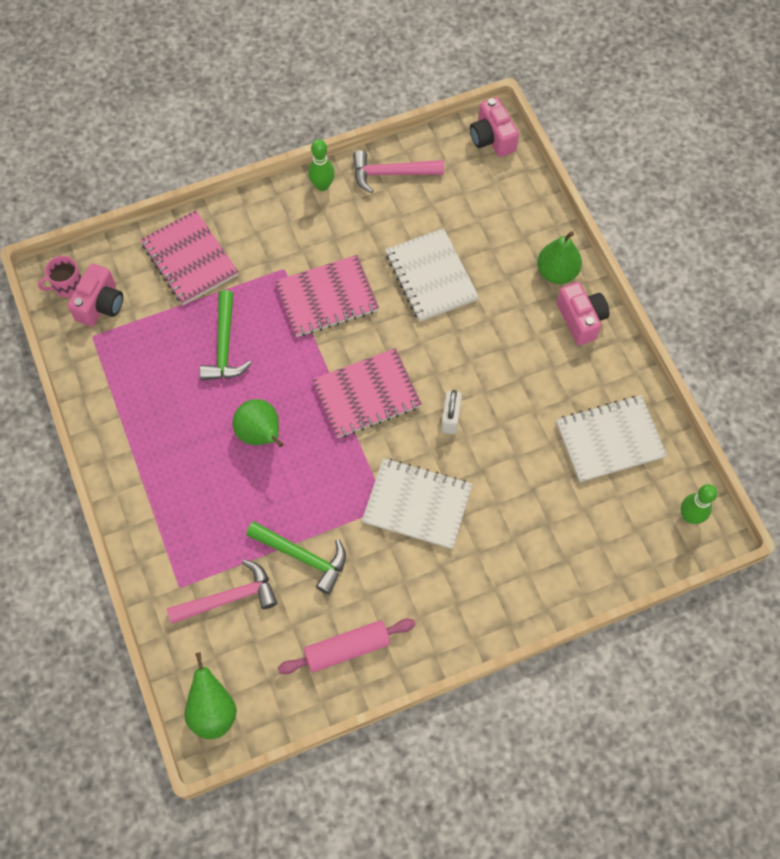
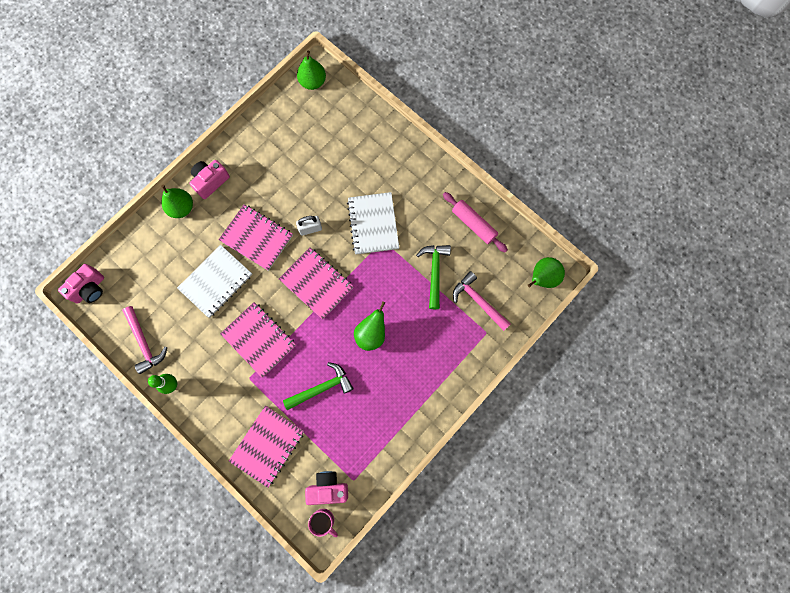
camera: 115 degrees left, 10 degrees up
white notebook [556,395,667,482] -> none
green bowling pin [681,484,717,524] -> green pear [297,51,326,90]
none -> pink notebook [218,204,293,271]

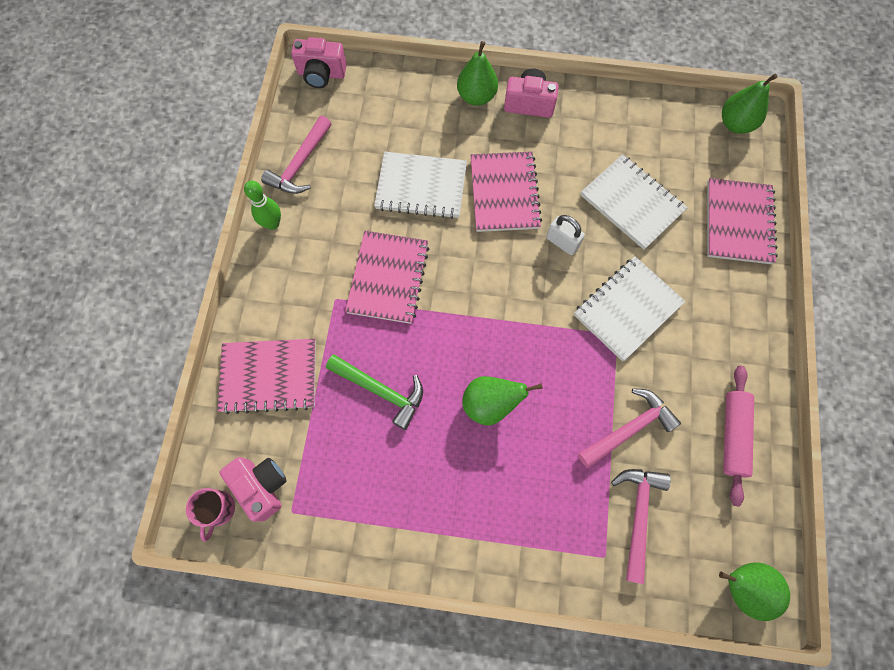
camera: 55 degrees right, 5 degrees down
pink notebook [279,247,354,319] -> pink notebook moved to [707,178,778,264]
green hammer [416,245,451,309] -> pink hammer [578,388,681,468]
none -> white notebook [581,154,688,250]

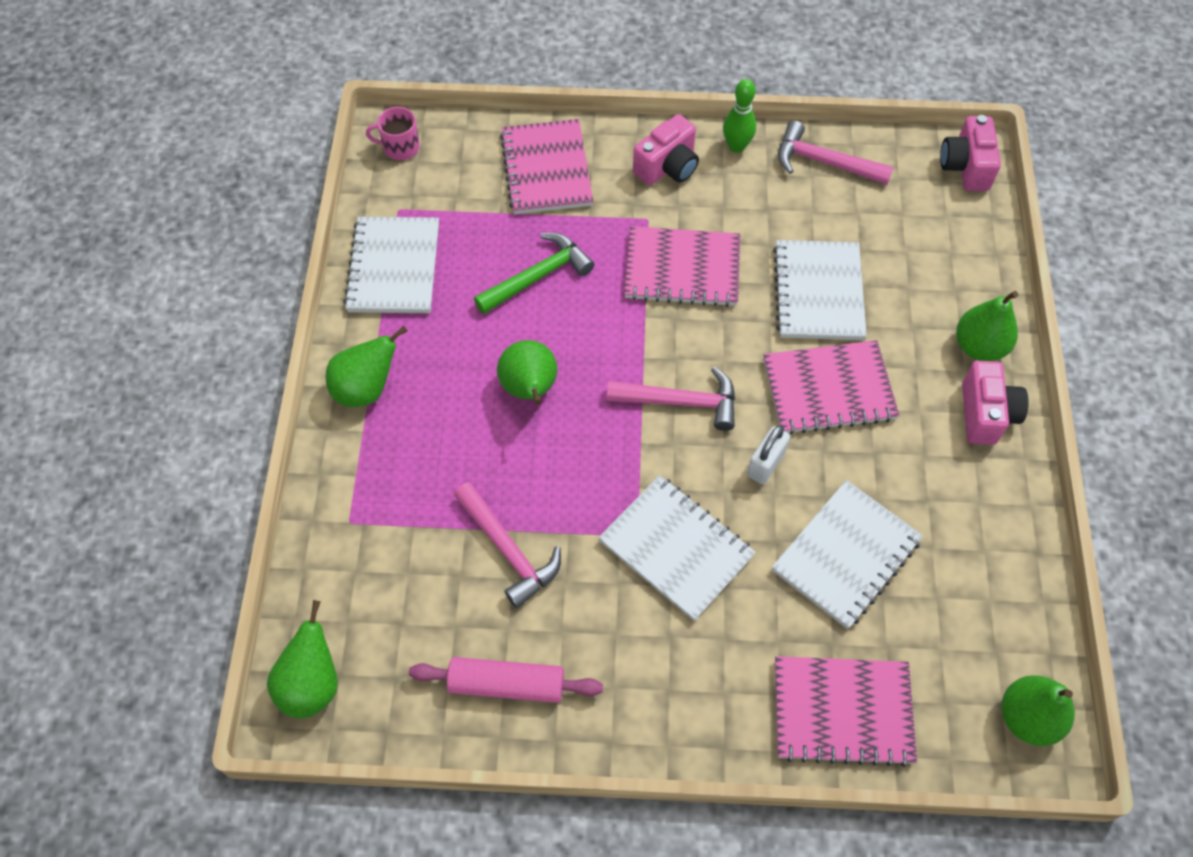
camera: 85 degrees right, 10 degrees down
pink camera [219,457,287,522] -> pink camera moved to [633,114,699,185]
green hammer [326,355,423,430] -> green hammer turned 150 degrees counterclockwise [474,233,595,314]
pink hammer [611,469,671,584] -> pink hammer moved to [607,367,735,431]
none -> green pear [326,326,408,407]
none -> white notebook [343,217,439,313]

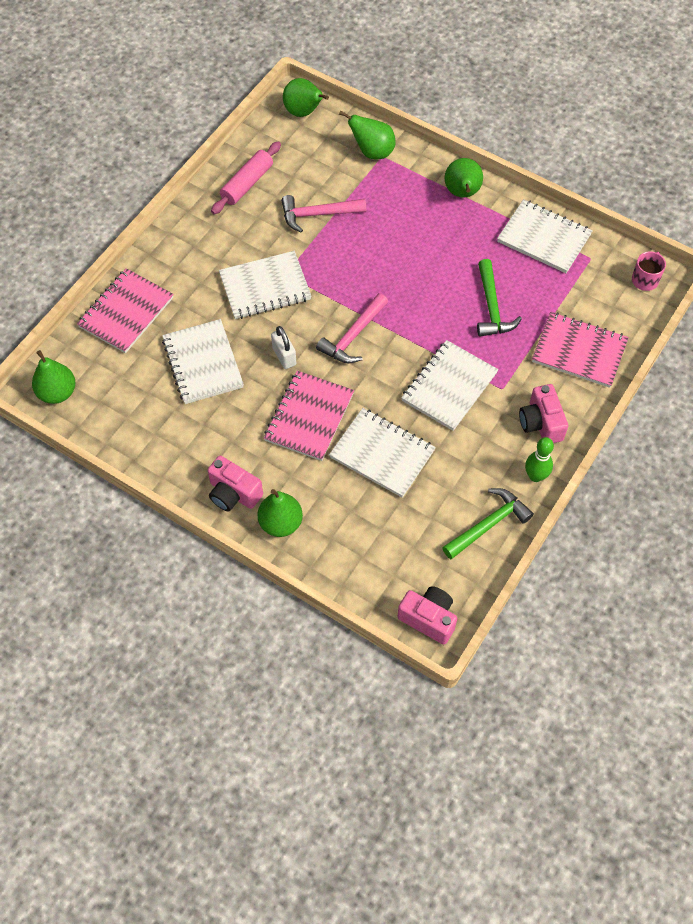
camera: 120 degrees right, 0 degrees up
green pear [497,340,557,405] -> green pear moved to [339,111,395,159]
pink notebook [624,226,740,307] -> white notebook [401,340,498,431]
pink hammer [778,121,893,185] -> green hammer [442,488,534,559]

